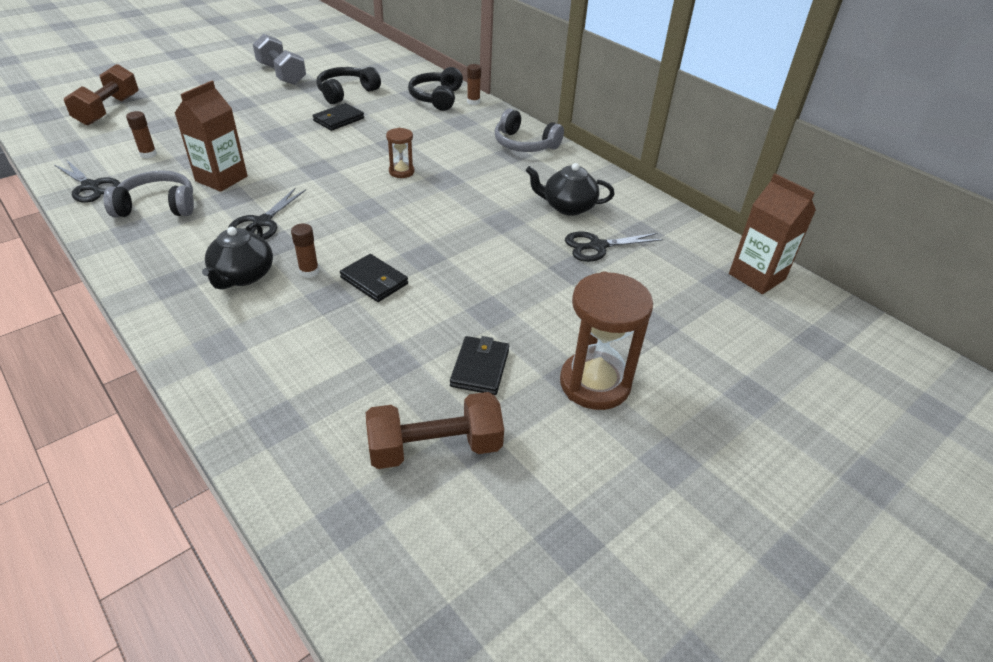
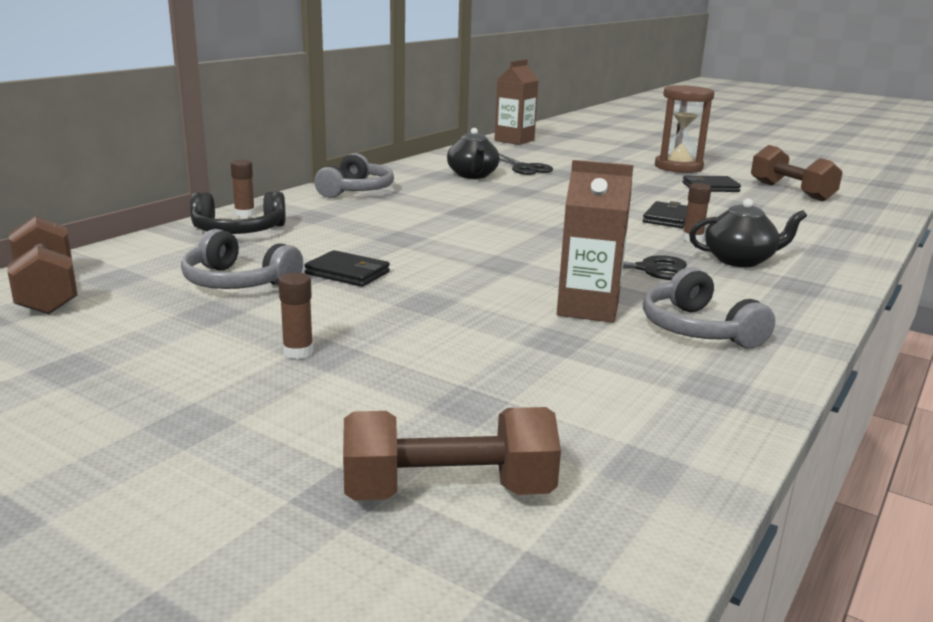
camera: 105 degrees left, 20 degrees down
black scissors [54,160,120,203] -> none
brown glue stick [126,111,157,158] -> brown glue stick moved to [278,273,313,359]
grey dumbbell [253,34,306,85] -> none
black headphones [316,67,381,104] -> grey headphones [181,229,303,289]
brown hourglass [386,128,415,178] -> none
none -> brown dumbbell [7,216,78,315]

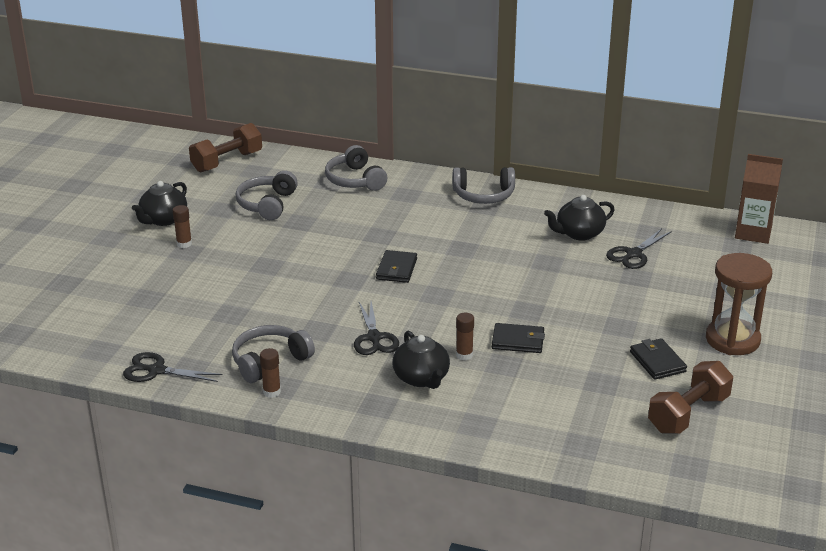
camera: 75 degrees right, 10 degrees up
black headphones [190,192,285,234] -> grey headphones [325,145,387,191]
brown glue stick [231,160,255,217] -> brown glue stick moved to [260,348,281,398]
black wallet [304,250,390,287] -> black wallet moved to [376,250,417,283]
brown dumbbell [343,407,561,500] -> none
brown carton [557,160,634,323] -> none
none -> black scissors [123,352,222,382]
none -> black teapot [132,181,187,226]

